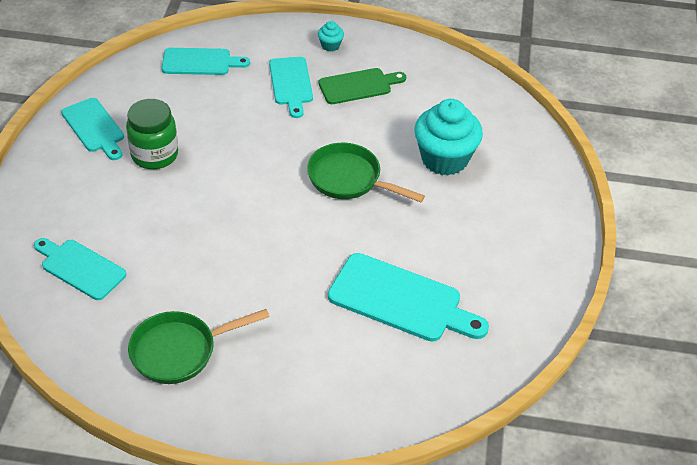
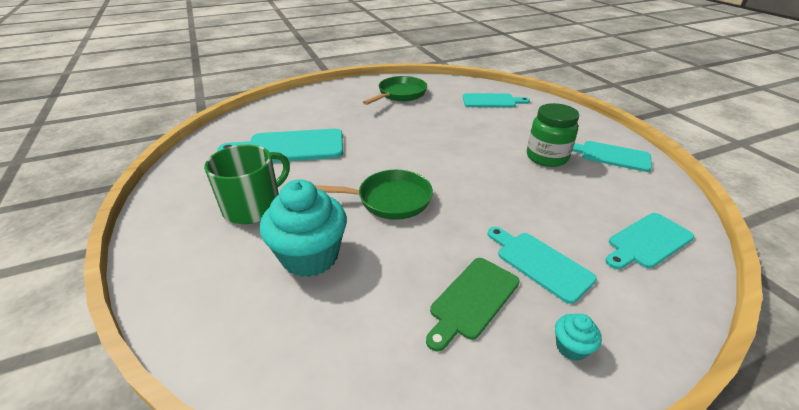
camera: 150 degrees right, 10 degrees down
none -> green mug [204,145,290,224]

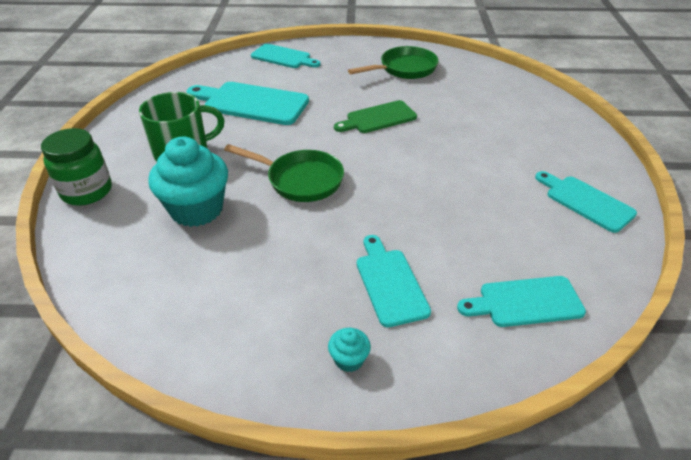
camera: 25 degrees right, 5 degrees up
green cutting board [426,258,520,351] -> green cutting board moved to [334,100,417,133]
turquoise cutting board [463,93,530,108] -> turquoise cutting board moved to [251,44,321,68]
green jar [527,103,579,167] -> green jar moved to [41,128,112,206]

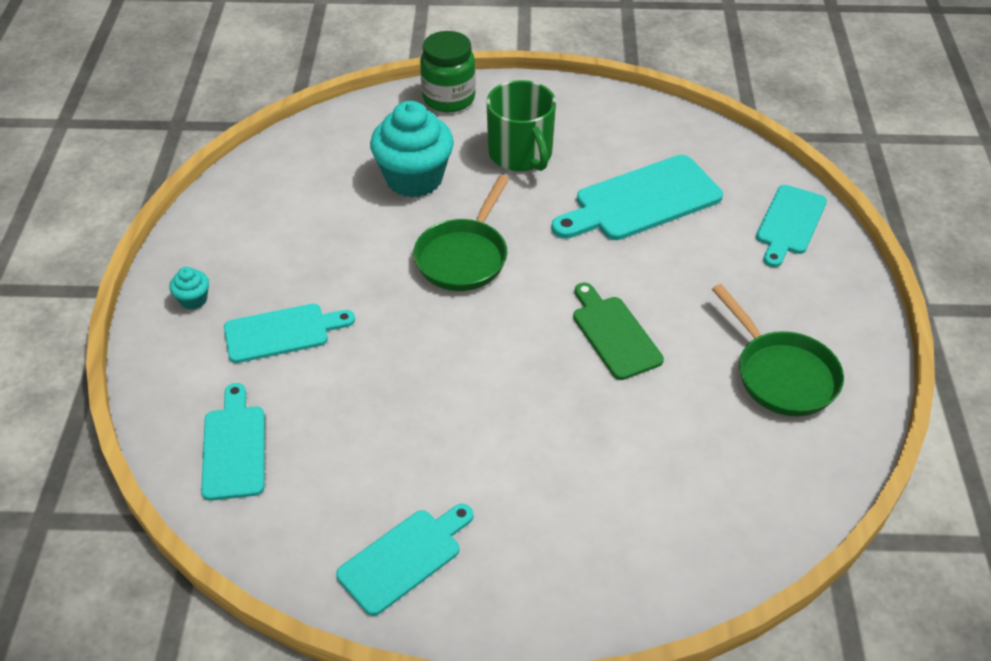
camera: 90 degrees right, 5 degrees up
turquoise cutting board [187,82,309,125] -> turquoise cutting board turned 135 degrees counterclockwise [552,155,723,240]

